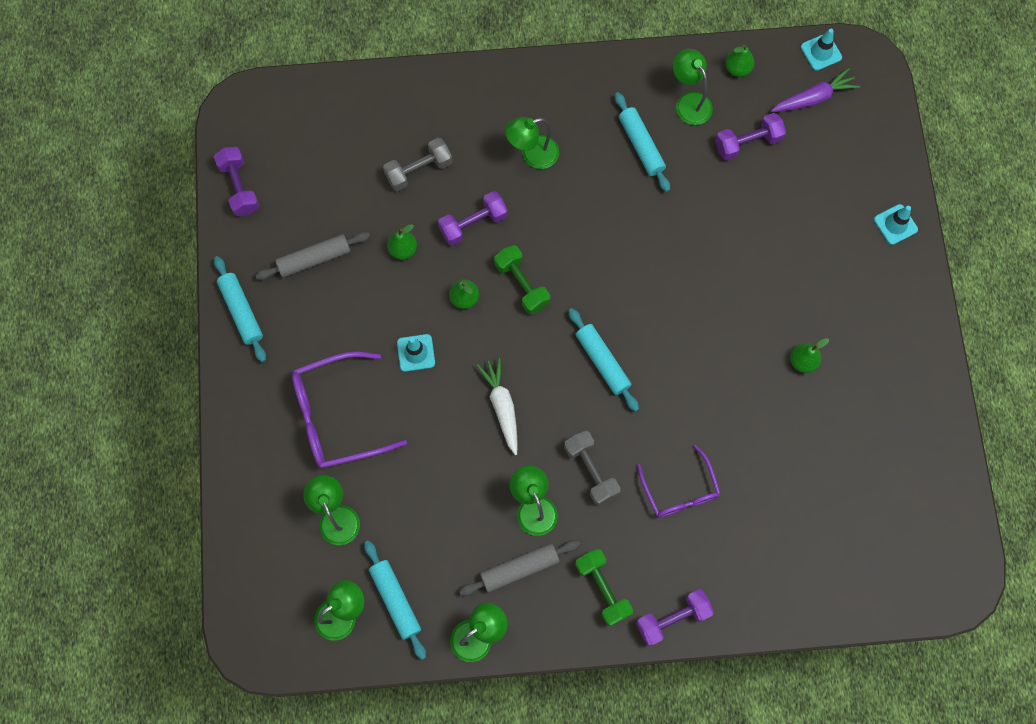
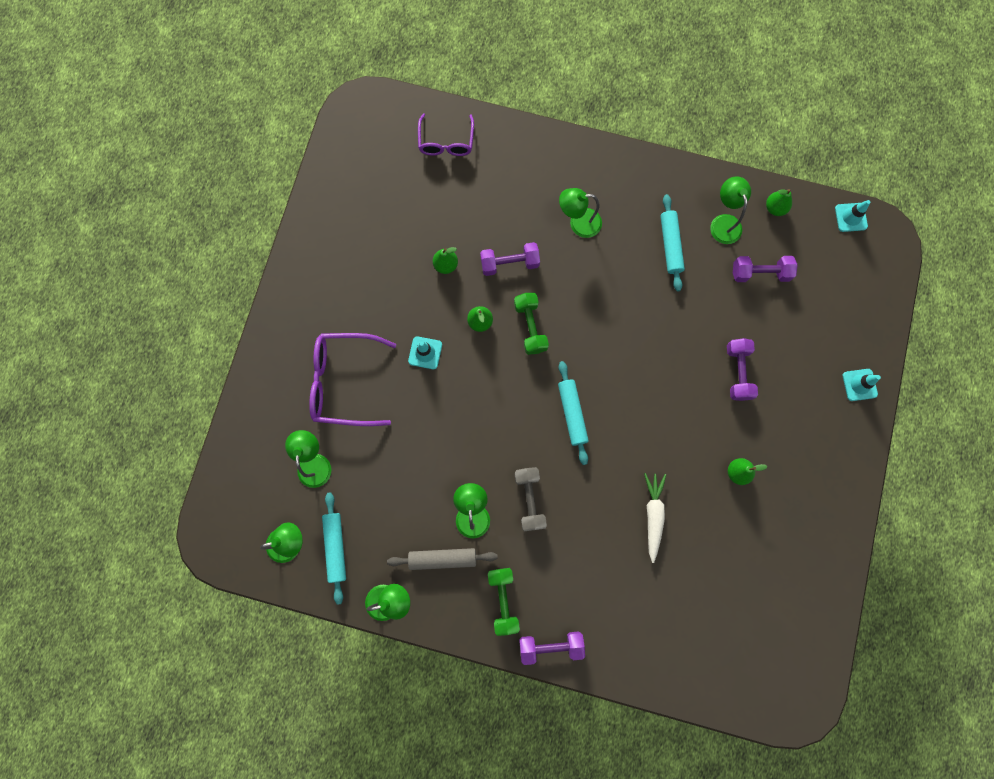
camera: 20 degrees right, 5 degrees up
purple dumbbell [214,147,259,216] -> purple dumbbell moved to [727,338,758,401]
turquoise rolling pin [214,256,266,362] -> none
grey rolling pin [255,232,370,280] -> none
grey dumbbell [383,138,452,191] -> none
white carrot [476,357,518,455] -> white carrot moved to [644,473,666,563]
purple glasses [637,445,721,518] -> purple glasses moved to [418,114,474,156]
purple carrot [771,68,860,112] -> none

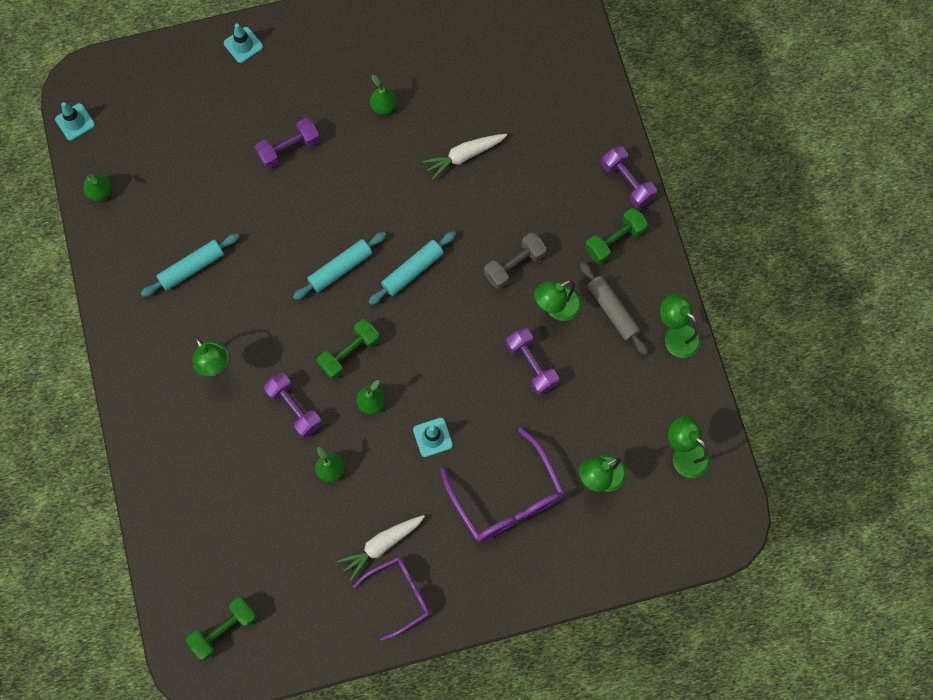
camera: 120 degrees left, 5 degrees down
turquoise rolling pin [322,492,346,605] -> turquoise rolling pin moved to [293,232,386,300]
purple glasses [418,114,474,156] -> purple glasses moved to [353,557,430,641]
green lamp [710,176,751,244] -> none
purple dumbbell [733,256,798,282] -> purple dumbbell moved to [506,328,559,395]
none -> green dumbbell [186,597,257,660]
none -> white carrot [337,515,425,581]

